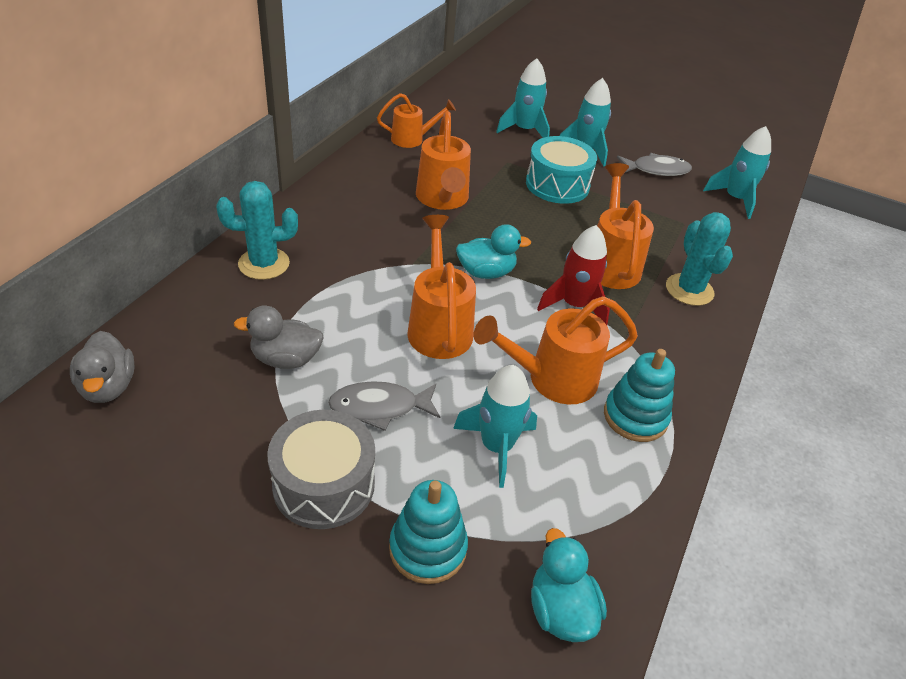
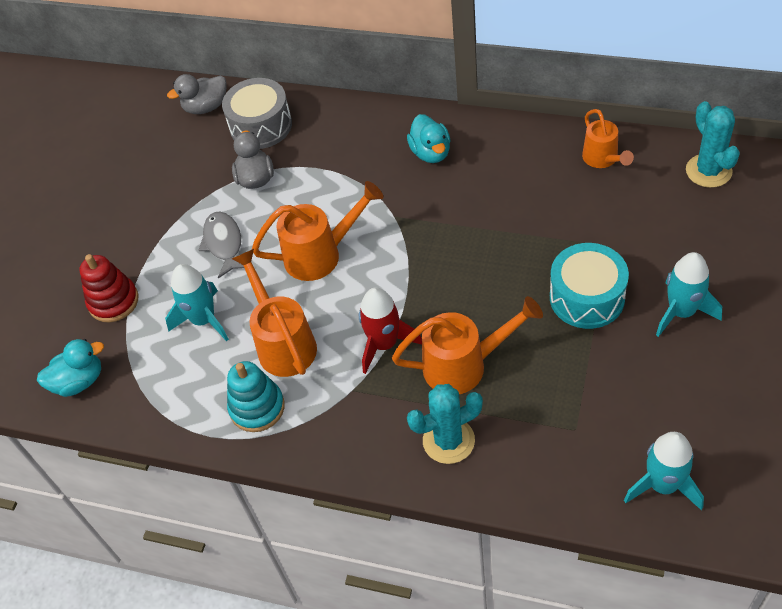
camera: 90 degrees right, 10 degrees up
turquoise cactus [216,181,298,280] -> turquoise cactus moved to [686,101,740,188]
grey drum [267,410,375,529] -> grey drum moved to [222,78,292,149]
turquoise stacking toy [389,480,468,584] -> red stacking toy [80,254,138,322]
orange watering can [416,111,471,210] -> none
turquoise duck [456,224,531,279] -> turquoise duck moved to [407,114,451,163]
turquoise rocket [496,58,550,138] -> none
grey fish [617,153,692,176] -> none

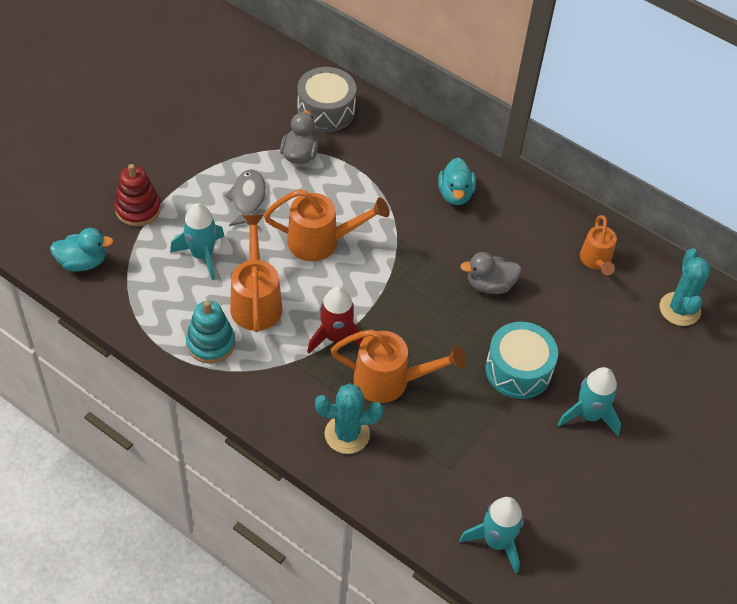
camera: 10 degrees right, 0 degrees up
grey duck [167,74,227,114] -> grey duck moved to [460,252,522,294]

